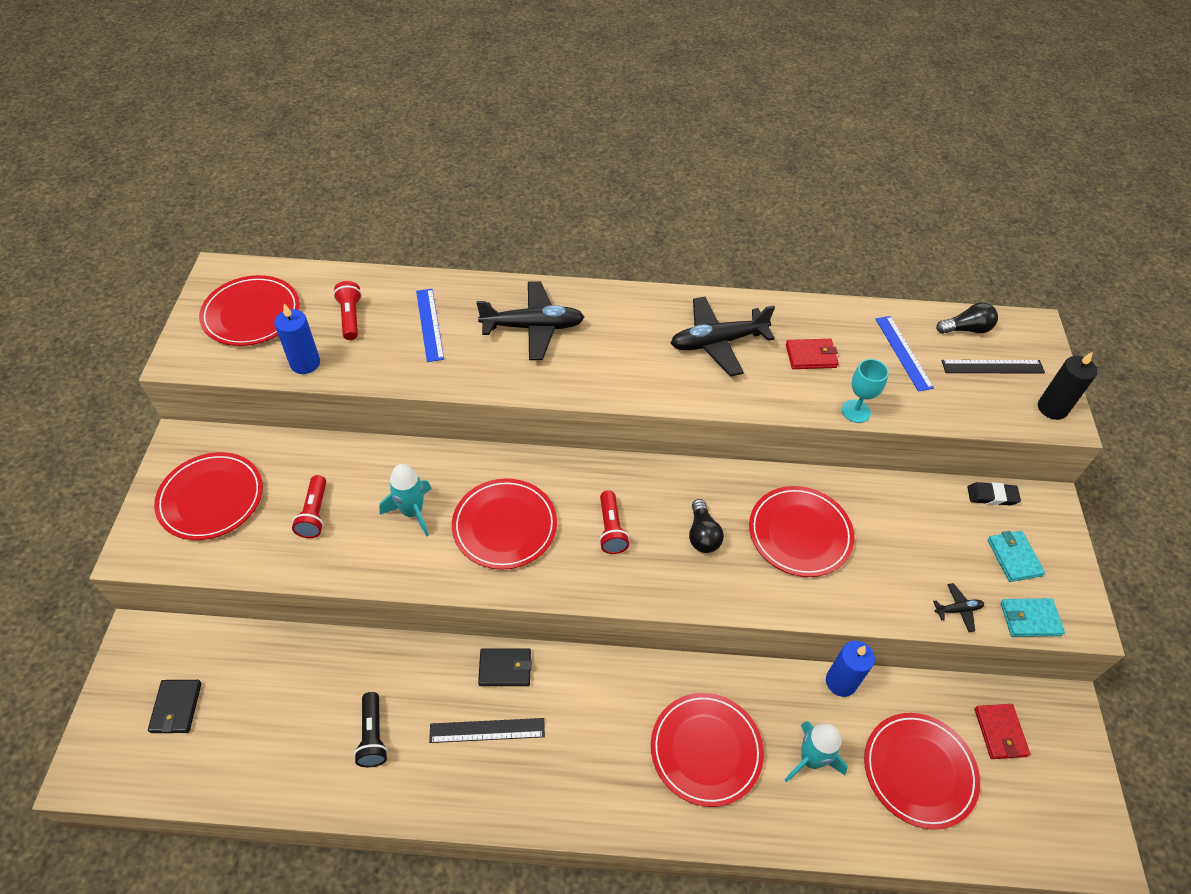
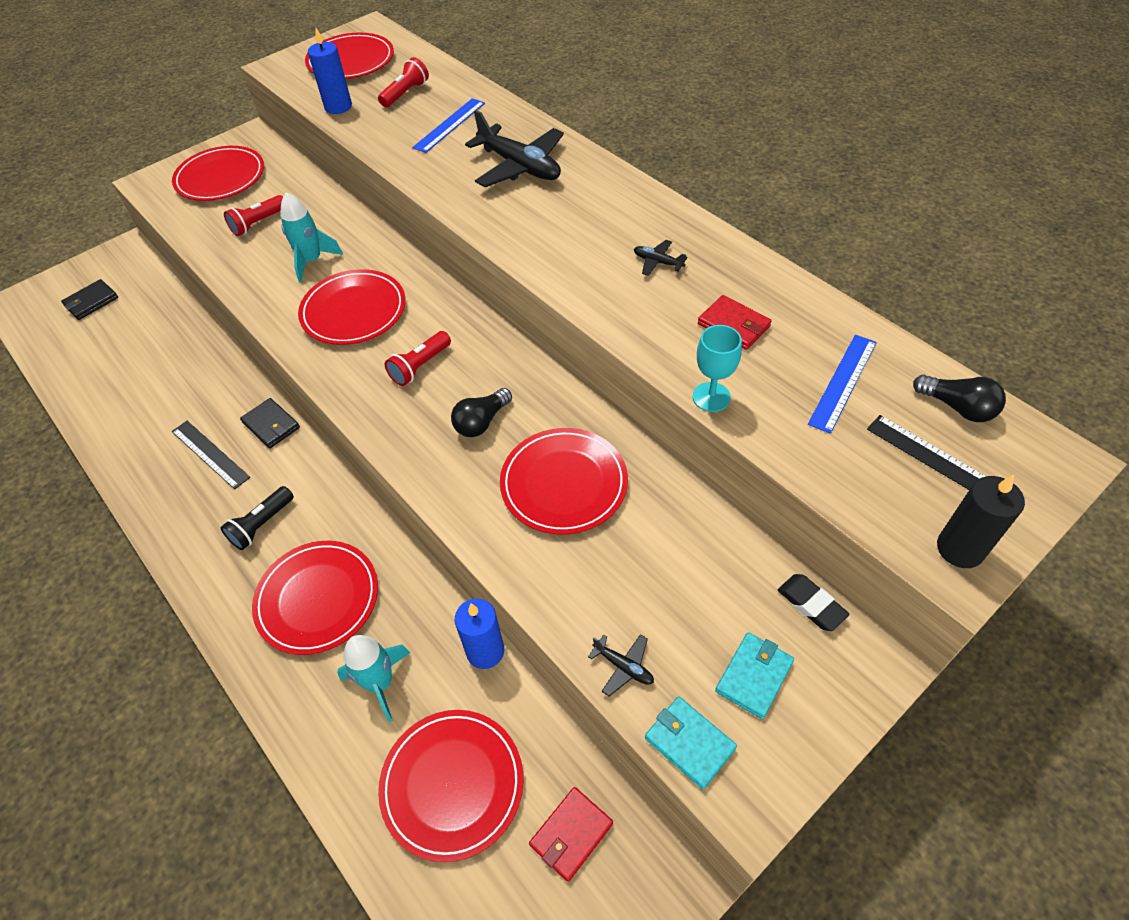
camera: 50 degrees right, 0 degrees up
black flashlight [354,692,388,767] -> black flashlight moved to [221,486,294,550]
black plane [671,297,775,377] -> black plane [634,240,688,276], size x0.44

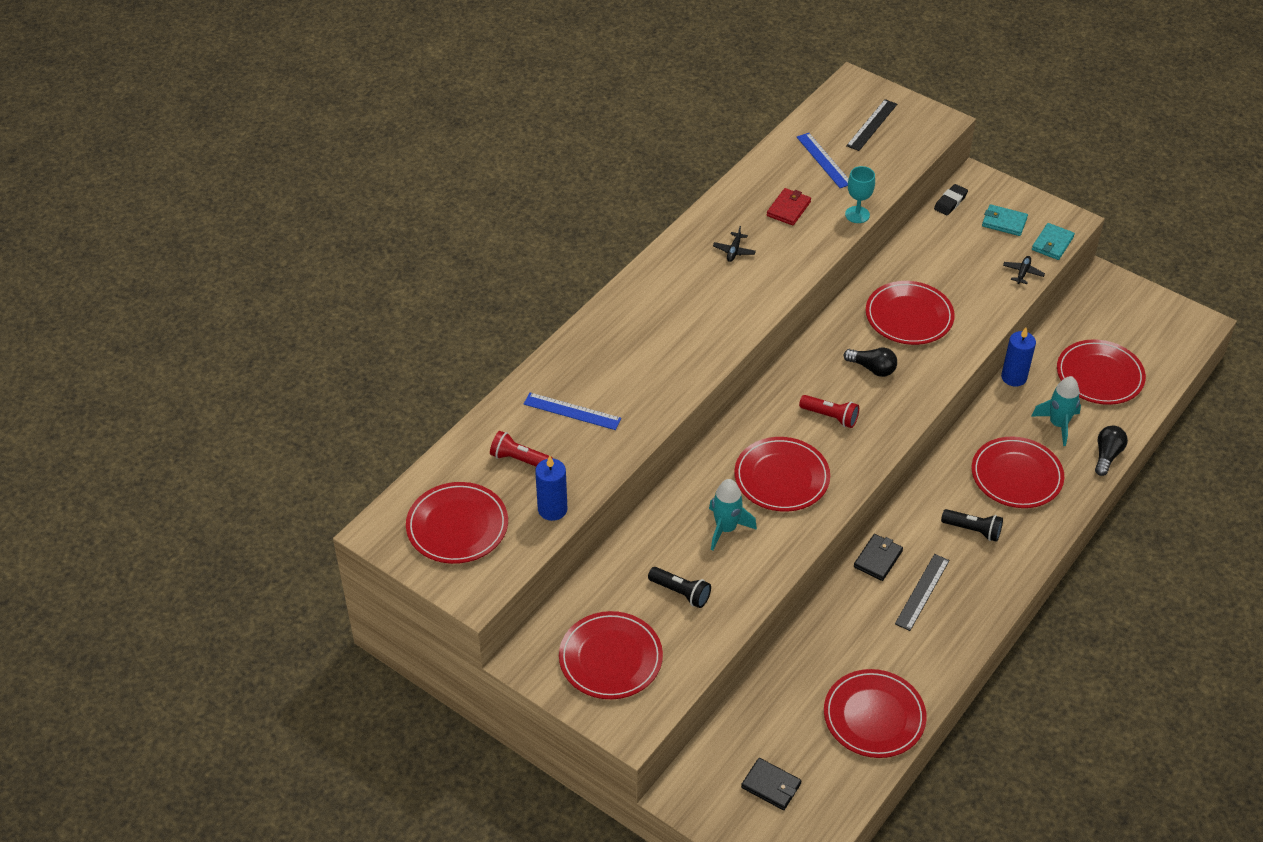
camera: 105 degrees left, 5 degrees down
red flashlight [224,195,283,236] -> black flashlight [648,567,711,608]
black plane [465,110,564,187] -> none
red wallet [529,787,613,882] -> none
blue ruler [808,335,877,434] -> blue ruler turned 45 degrees clockwise [797,133,848,188]
black light bulb [913,374,1006,422] -> black light bulb moved to [1095,426,1128,476]
black candle [937,475,1025,568] -> none
none -> red plate [824,669,927,758]

